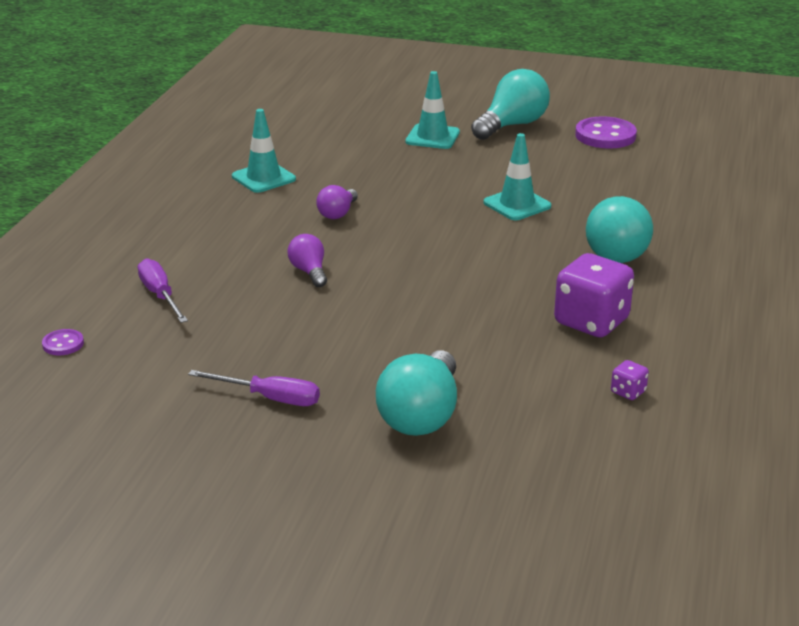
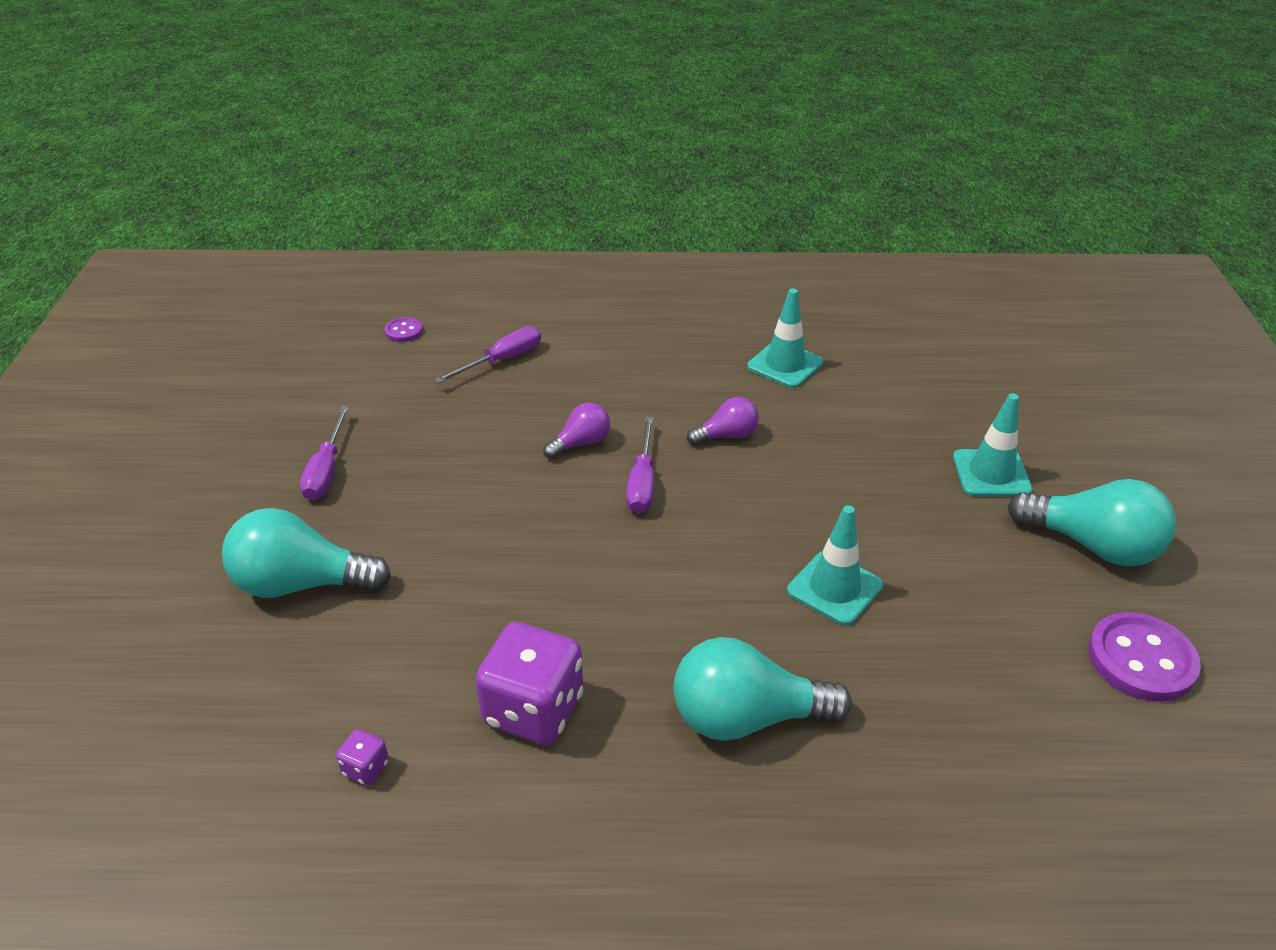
camera: 75 degrees right, 10 degrees up
purple light bulb [316,185,358,219] -> purple light bulb turned 150 degrees clockwise [687,397,759,445]
none -> purple screwdriver [626,417,654,514]

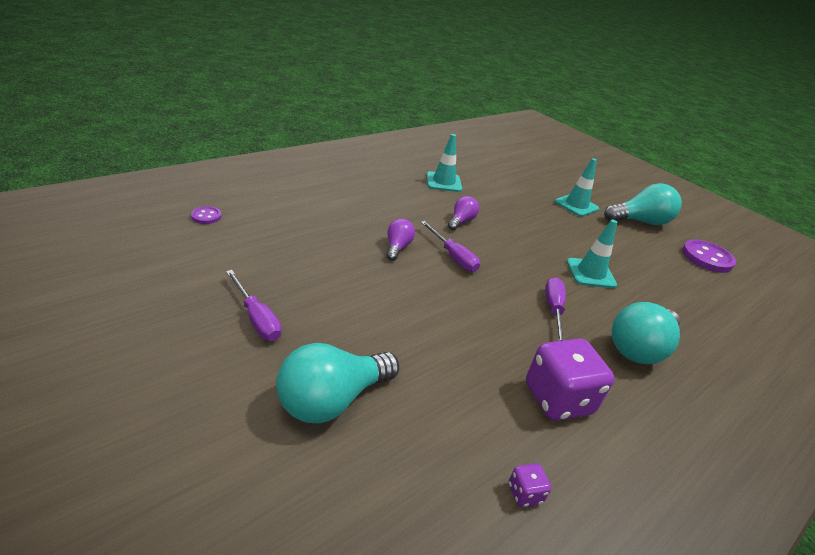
camera: 45 degrees left, 5 degrees down
purple screwdriver [434,326,541,383] -> purple screwdriver moved to [545,277,566,341]

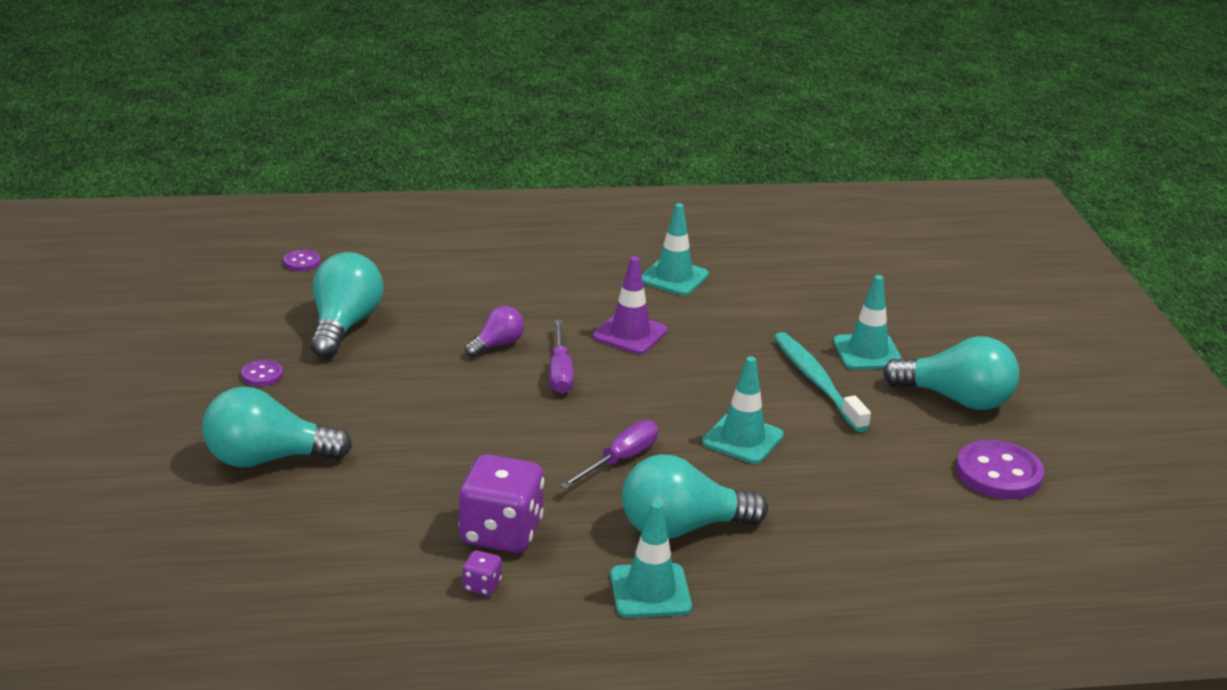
camera: 35 degrees right, 5 degrees down
purple screwdriver [226,270,281,341] -> purple button [241,360,283,386]
purple light bulb [448,196,479,230] -> purple traffic cone [593,256,667,354]
purple dice [509,463,551,507] -> purple dice moved to [463,551,502,596]
none -> turquoise light bulb [310,252,383,358]
none -> turquoise traffic cone [610,501,692,618]
none -> turquoise toothbrush [774,332,871,432]

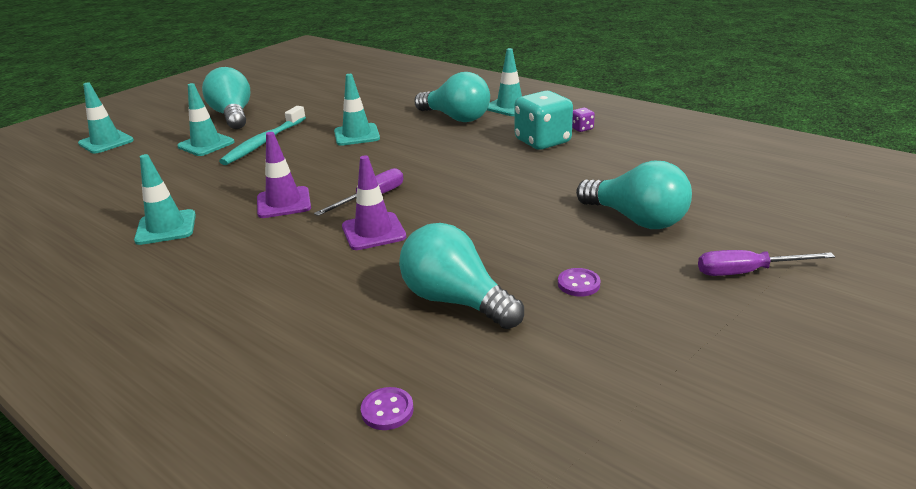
camera: 130 degrees left, 0 degrees up
turquoise light bulb [310,252,383,358] -> turquoise light bulb turned 75 degrees clockwise [399,223,524,329]
purple dice [458,454,544,553] -> turquoise dice [515,91,573,150]
purple light bulb [465,306,524,357] -> purple traffic cone [342,155,406,250]
purple screwdriver [560,420,658,489] -> purple screwdriver moved to [698,250,835,276]
purple button [956,440,1044,499] -> none
none -> turquoise traffic cone [78,82,134,154]

